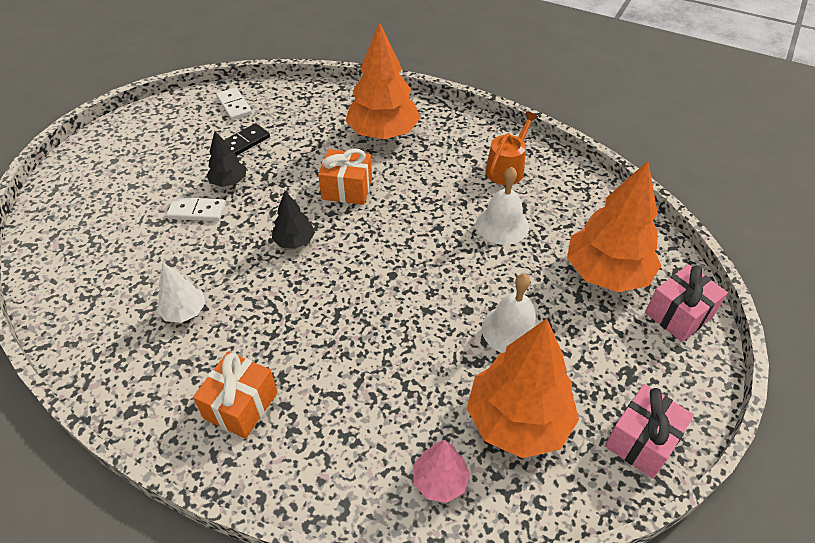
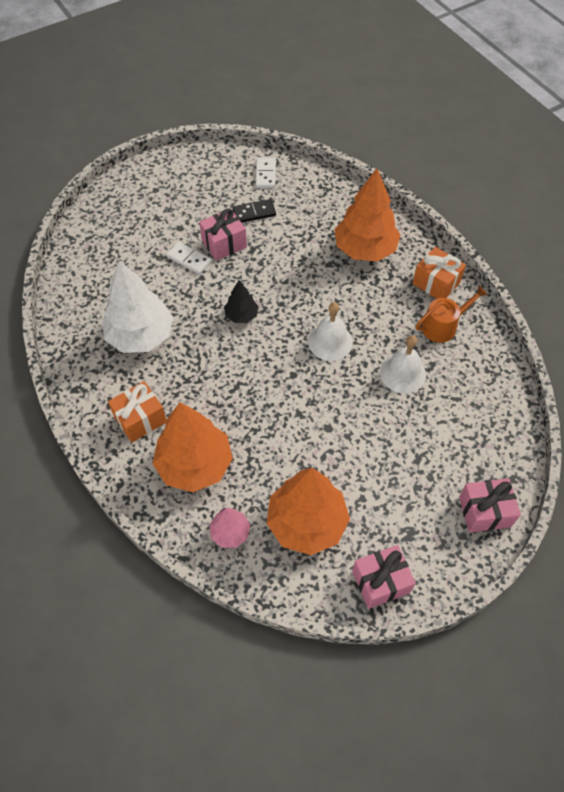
camera: 30 degrees right, 10 degrees up
white tree [157,263,205,323] -> white tree [102,261,174,353], size x2.01
black tree [207,131,246,187] -> pink gift [199,208,247,261]
orange gift [318,148,372,205] -> orange gift moved to [412,247,466,299]
white bell [482,274,540,353] -> white bell moved to [308,302,353,361]
orange tree [567,161,661,292] -> orange tree moved to [153,402,233,492]

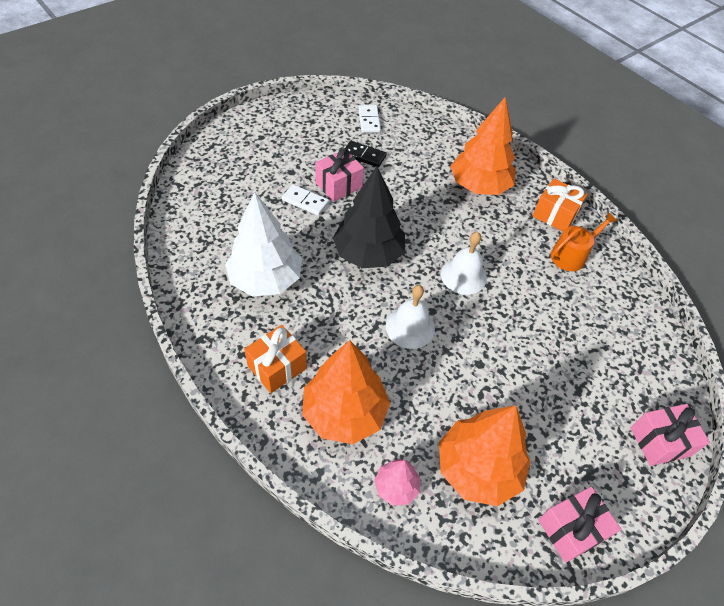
camera: 10 degrees left, 5 degrees down
black tree [224,281,258,323] -> black tree [333,167,405,268], size x2.01
black domino [233,199,276,223] -> black domino turned 45 degrees clockwise [345,141,387,167]
white bell [380,335,426,394] -> white bell moved to [386,285,435,349]

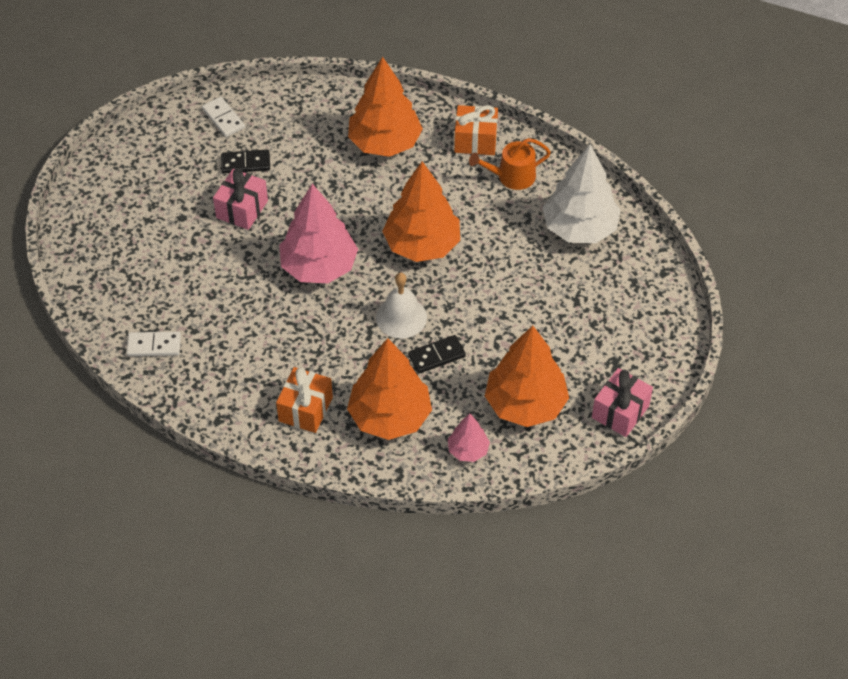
camera: 25 degrees left, 0 degrees up
white tree [225,192,302,297] -> white tree moved to [542,144,621,243]
white domino [282,184,329,216] -> white domino moved to [126,332,181,356]
black tree [333,167,405,268] -> pink tree [279,184,358,283]
white bell [441,232,487,295] -> orange tree [382,161,460,262]
orange watering can [551,212,617,271] -> orange watering can turned 135 degrees counterclockwise [469,138,551,190]
pink gift [630,404,710,466] -> none
none -> black domino [408,335,466,374]

